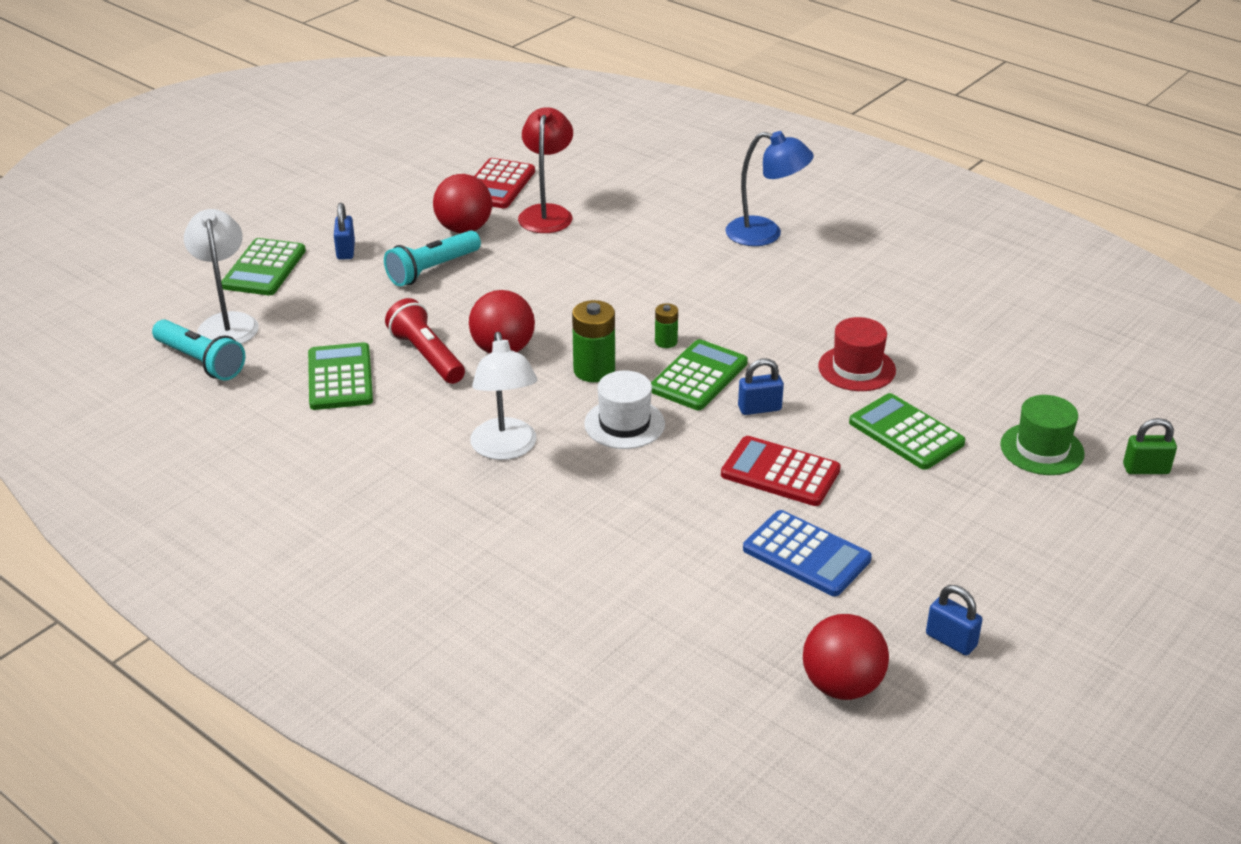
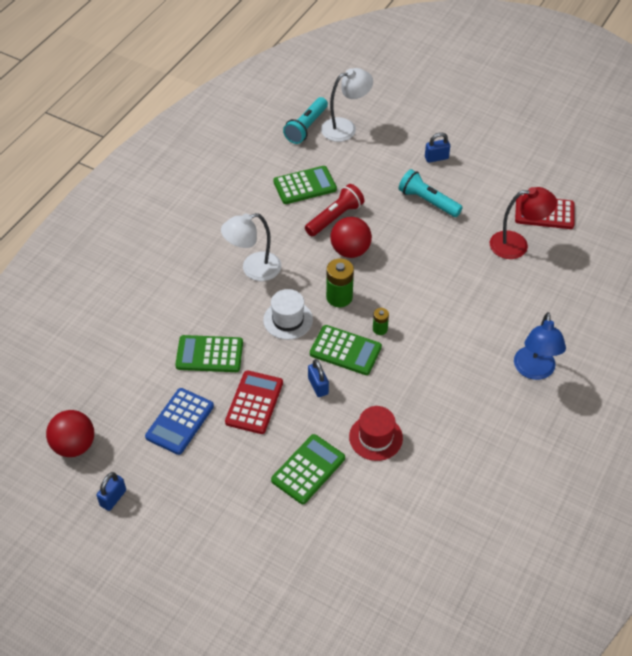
camera: 80 degrees right, 15 degrees up
green calculator [221,238,306,295] -> green calculator moved to [175,335,243,372]
red ball [433,174,492,233] -> none
green hat [1000,395,1085,475] -> none
green padlock [1123,418,1177,474] -> none

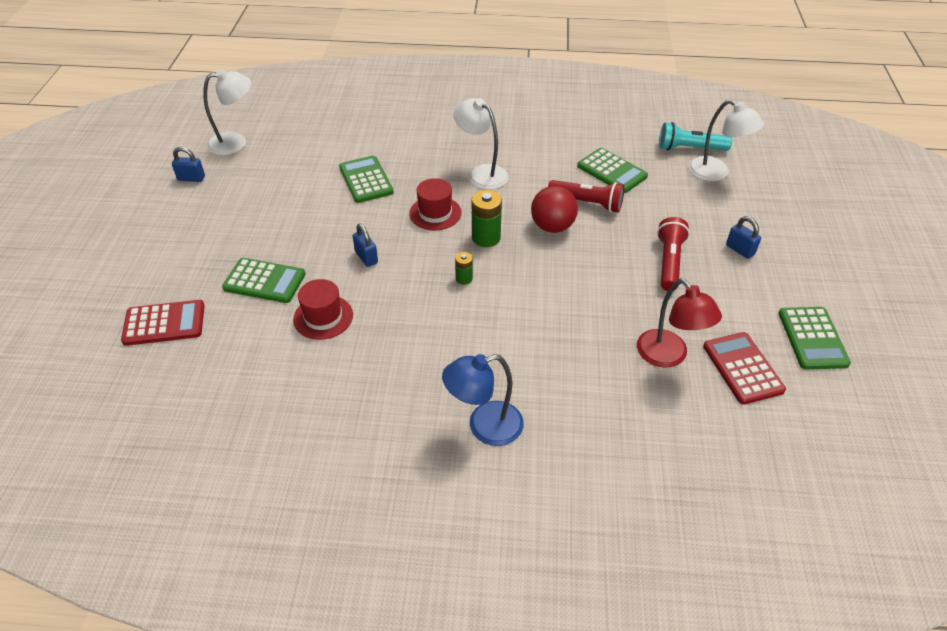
camera: 65 degrees right, 5 degrees down
red ball [46,410,94,457] -> white lamp [203,69,251,155]
blue calculator [145,388,214,455] -> none
red calculator [225,370,283,434] -> red calculator moved to [121,300,205,346]
white hat [263,289,313,340] -> red hat [409,178,461,230]
blue padlock [308,359,329,397] -> blue padlock turned 75 degrees counterclockwise [353,223,378,267]
green calculator [310,325,382,375] -> green calculator moved to [778,307,851,369]
turquoise flashlight [398,169,463,217] -> red flashlight [657,217,690,291]

